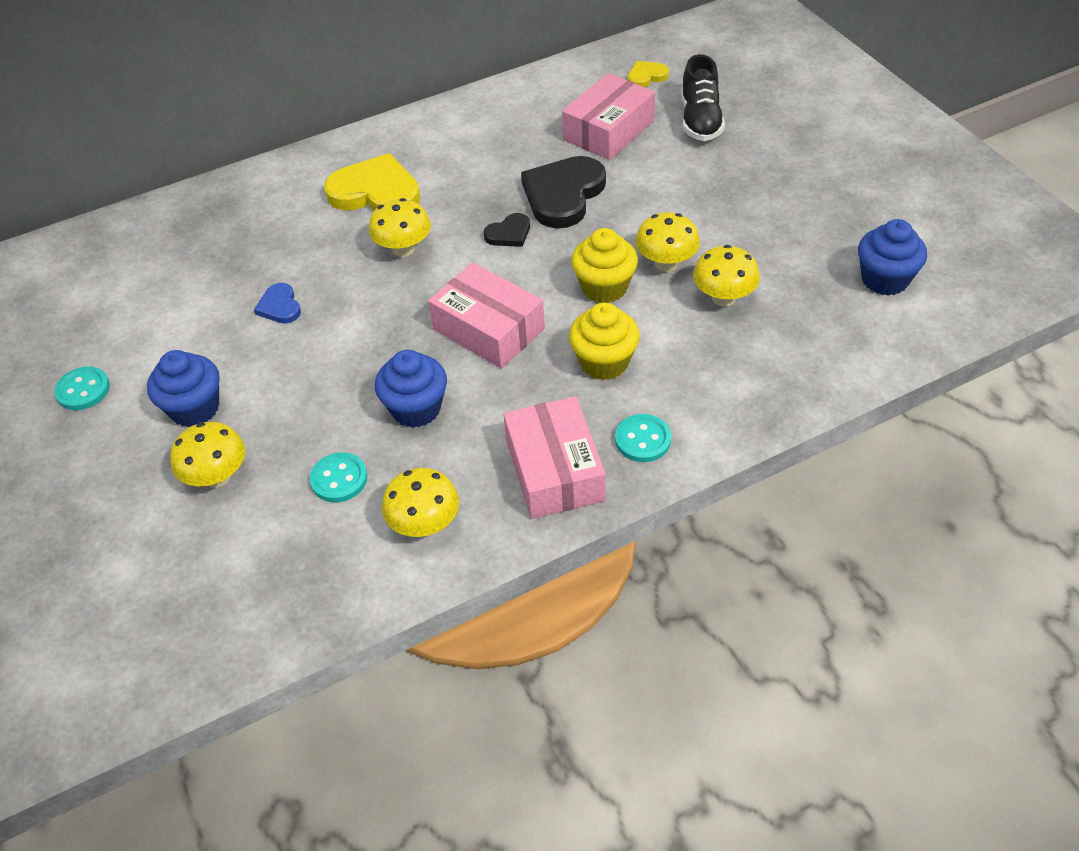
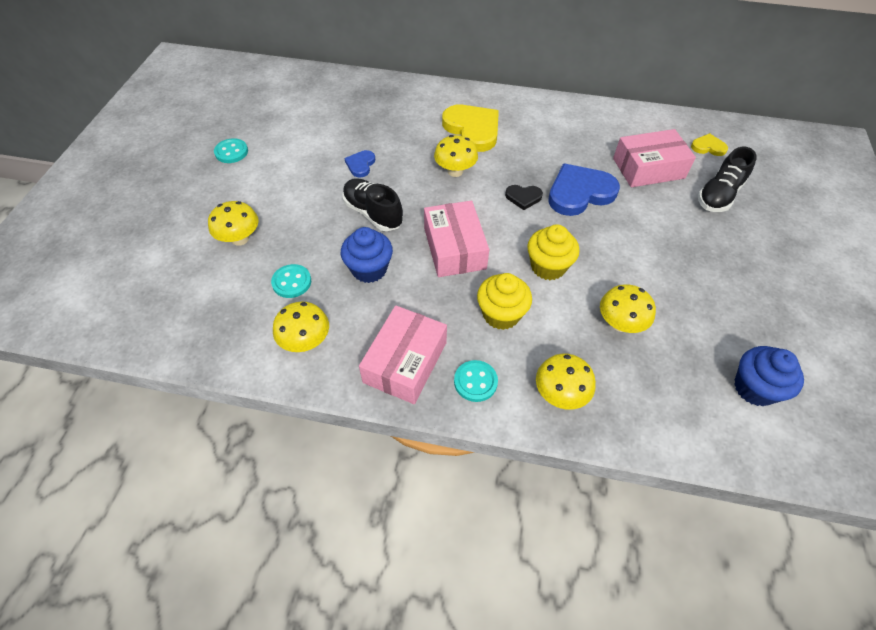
camera: 35 degrees right, 5 degrees up
blue cupcake [147,350,220,427] -> none
black heart [521,156,606,228] -> blue heart [548,164,620,216]
yellow mushroom [635,212,700,272] -> yellow mushroom moved to [536,354,596,410]
none -> black shoe [342,178,403,231]

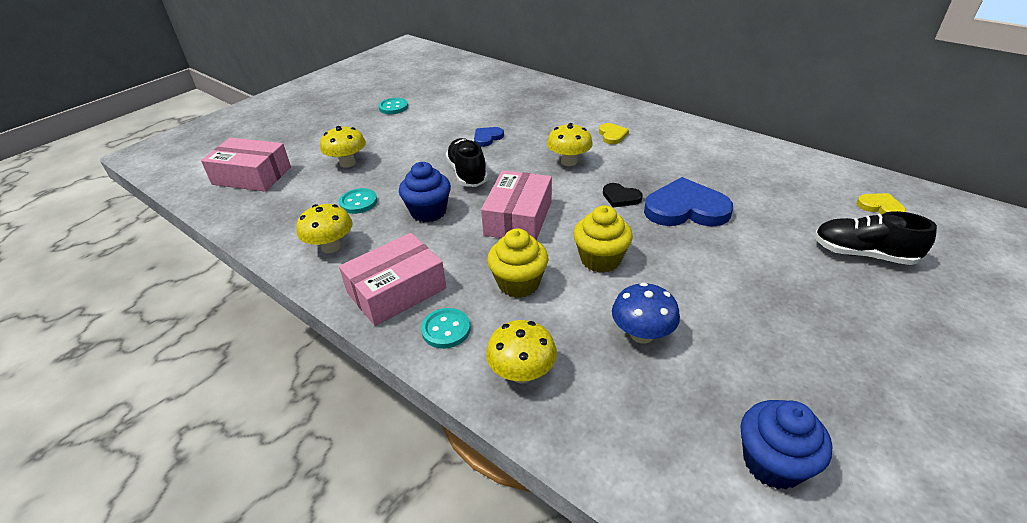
camera: 30 degrees right, 15 degrees down
yellow heart [442,105,499,152] -> yellow heart [599,123,629,144], size x0.50
yellow mushroom [600,284,656,333] -> blue mushroom [612,282,680,343]
pink box [613,129,696,187] -> pink box moved to [201,138,291,192]
black shoe [698,147,757,212] -> black shoe turned 45 degrees clockwise [814,211,937,265]

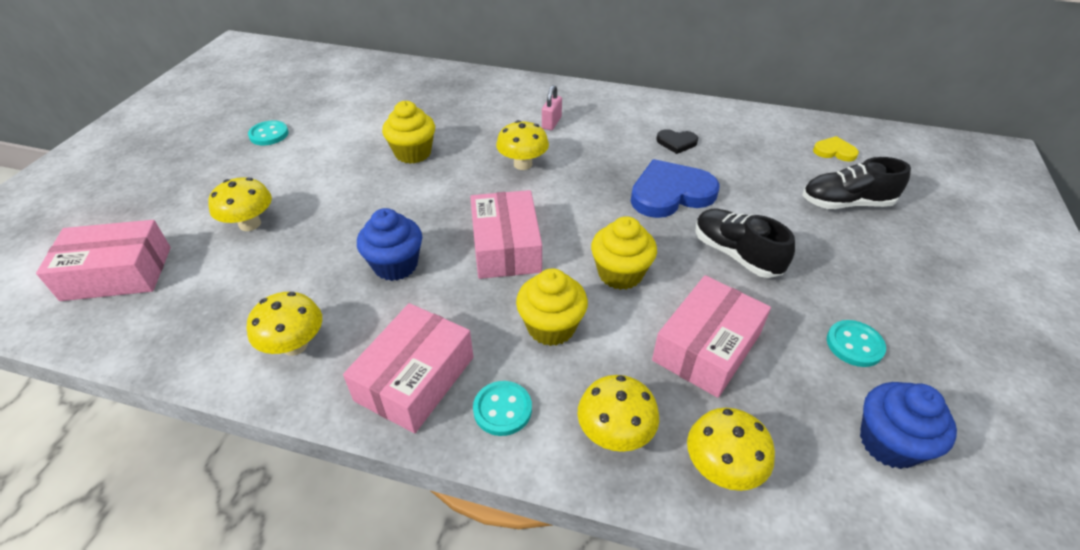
camera: 25 degrees left, 5 degrees up
turquoise button [339,188,377,214] -> turquoise button moved to [827,320,886,367]
black shoe [446,138,488,187] -> black shoe moved to [696,209,795,278]
blue heart [474,127,504,147] -> yellow cupcake [382,101,435,164]
yellow heart [599,123,629,144] -> pink padlock [542,85,562,130]
black heart [603,183,643,207] -> black heart moved to [656,129,698,154]
blue mushroom [612,282,680,343] -> pink box [652,275,771,398]
none -> yellow mushroom [687,408,775,491]

